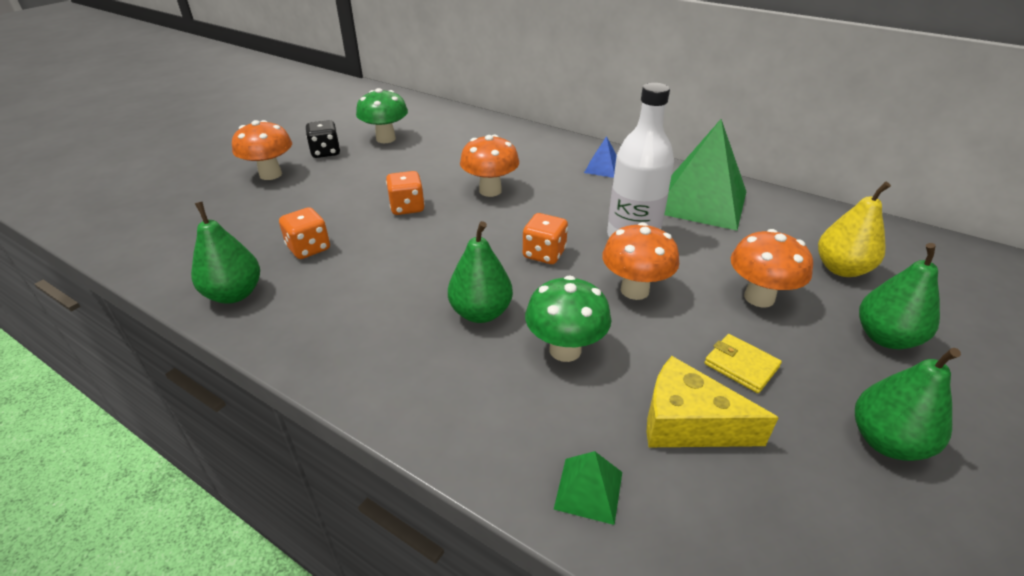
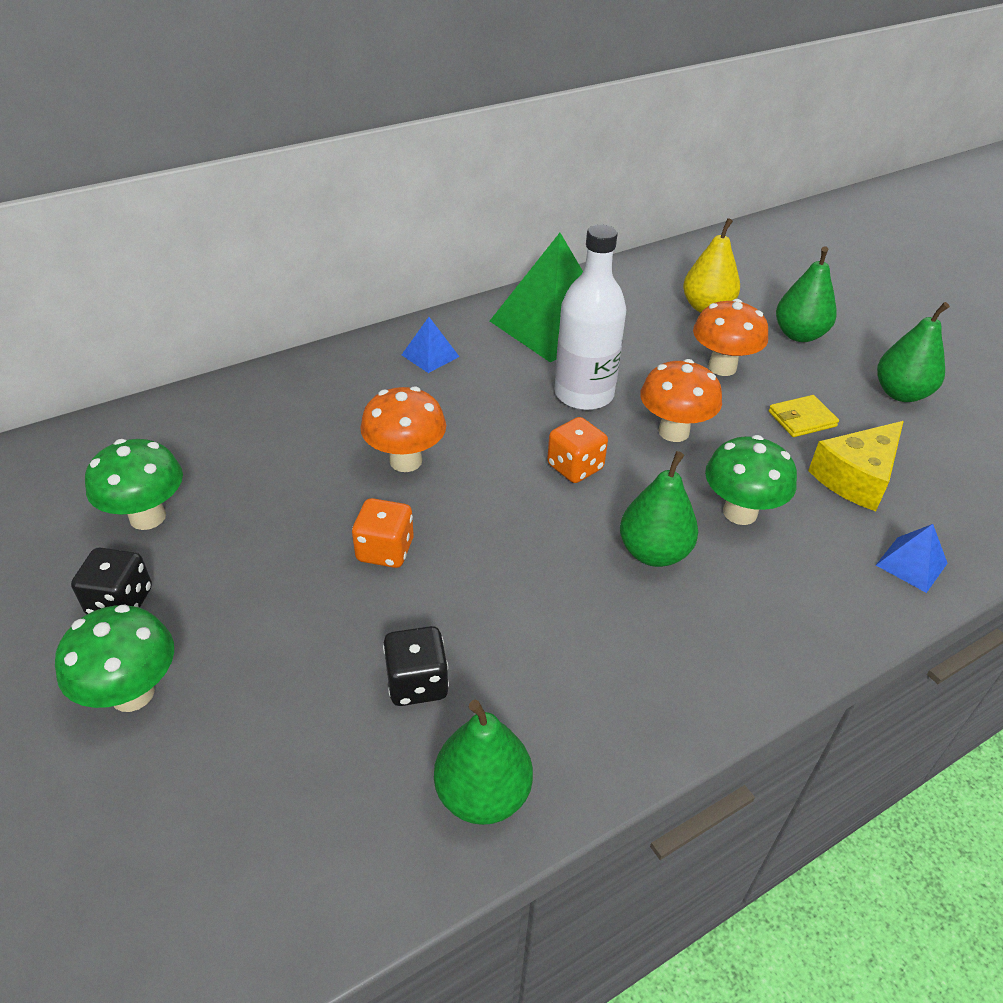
camera: 65 degrees left, 5 degrees up
orange mushroom [232,120,292,180] -> green mushroom [55,605,174,712]
orange dice [279,207,330,259] -> black dice [383,626,449,706]
green pyramid [554,451,622,525] -> blue pyramid [876,524,948,593]

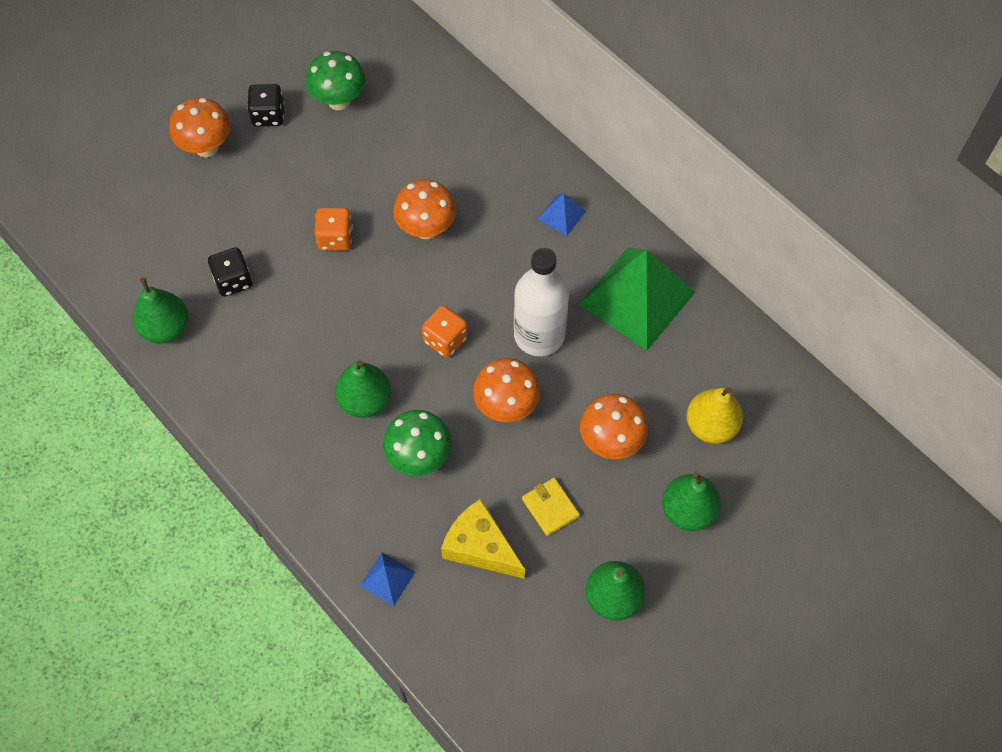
camera: 80 degrees right, 20 degrees up
green mushroom [55,605,174,712] -> orange mushroom [169,98,231,157]

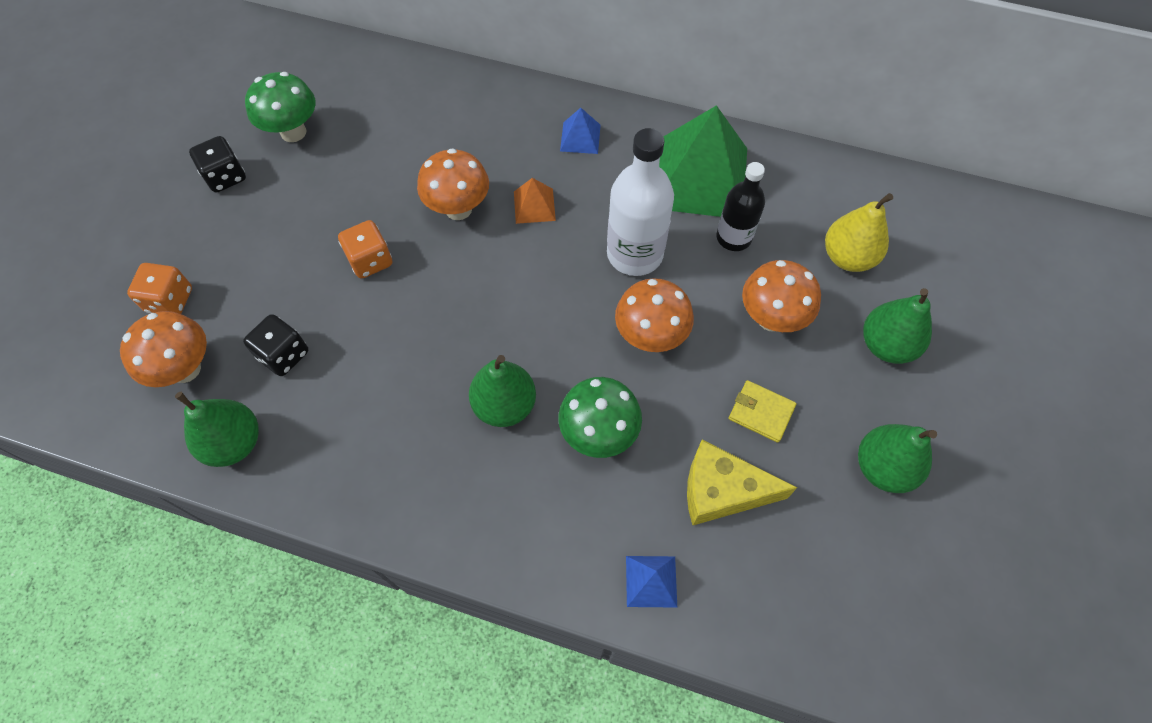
camera: 30 degrees left, 0 degrees up
orange mushroom [169,98,231,157] -> orange mushroom moved to [120,311,207,387]
orange dice [422,305,468,358] -> orange dice moved to [127,263,192,314]
none -> orange pyramid [514,178,556,224]
none -> black bottle [716,162,765,251]

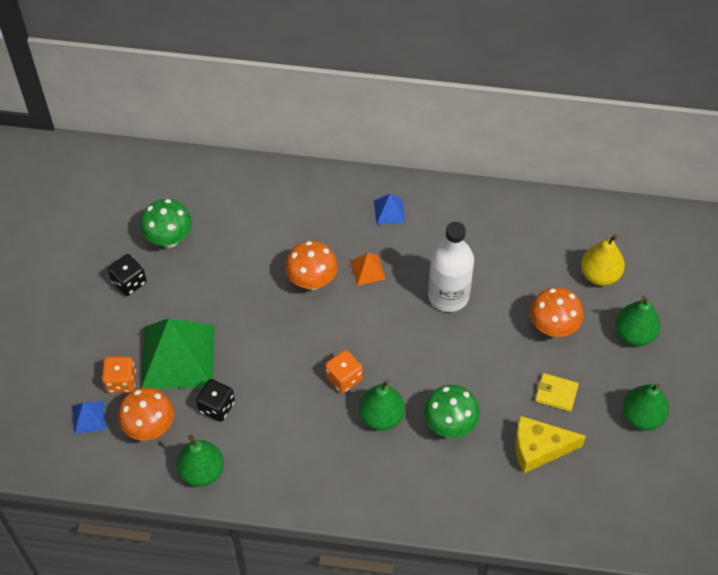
camera: 10 degrees left, 5 degrees down
orange dice [338,220,392,279] -> orange dice moved to [325,350,363,393]
orange mushroom [615,278,694,352] -> none
blue pyramid [626,556,677,608] -> blue pyramid moved to [72,401,106,434]
green pyramid [659,105,747,217] -> green pyramid moved to [141,318,214,389]
black bottle [716,162,765,251] -> none

